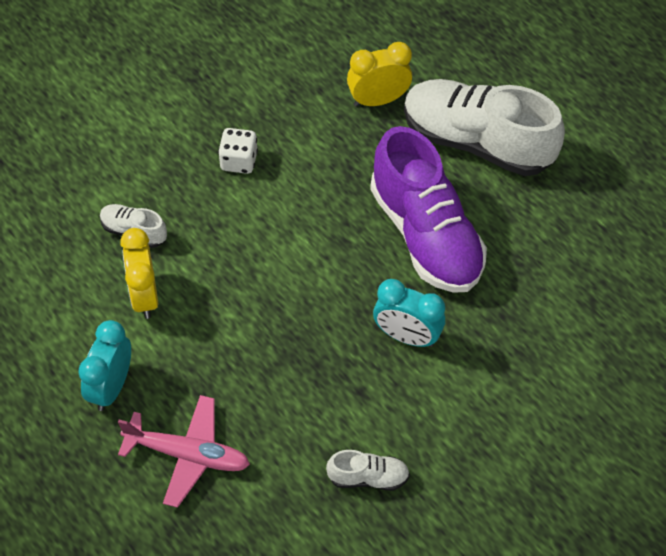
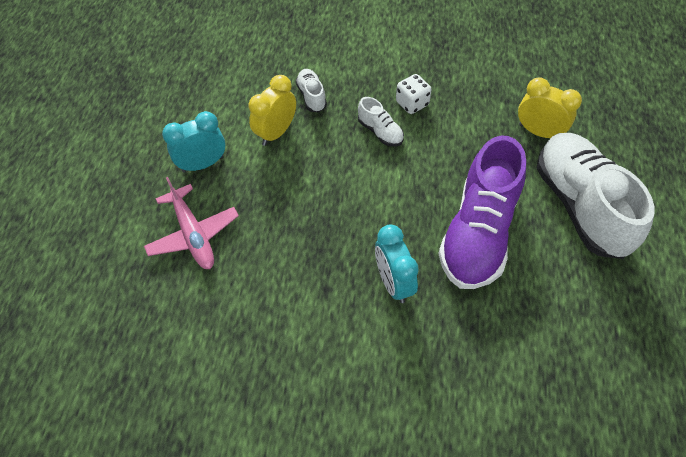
camera: 50 degrees right, 0 degrees up
white shoe [326,450,410,491] -> white shoe moved to [358,97,404,147]

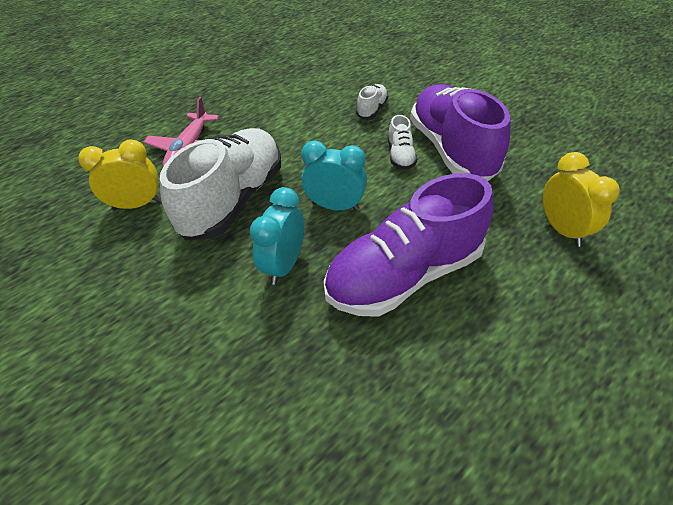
camera: 40 degrees right, 10 degrees down
turquoise clock [162,111,225,172] -> turquoise clock moved to [301,141,367,211]
yellow clock [249,75,296,146] -> yellow clock moved to [79,140,161,210]
white dice [396,74,432,114] -> purple shoe [410,84,510,181]
white shoe [537,133,655,259] -> white shoe moved to [160,128,281,240]

